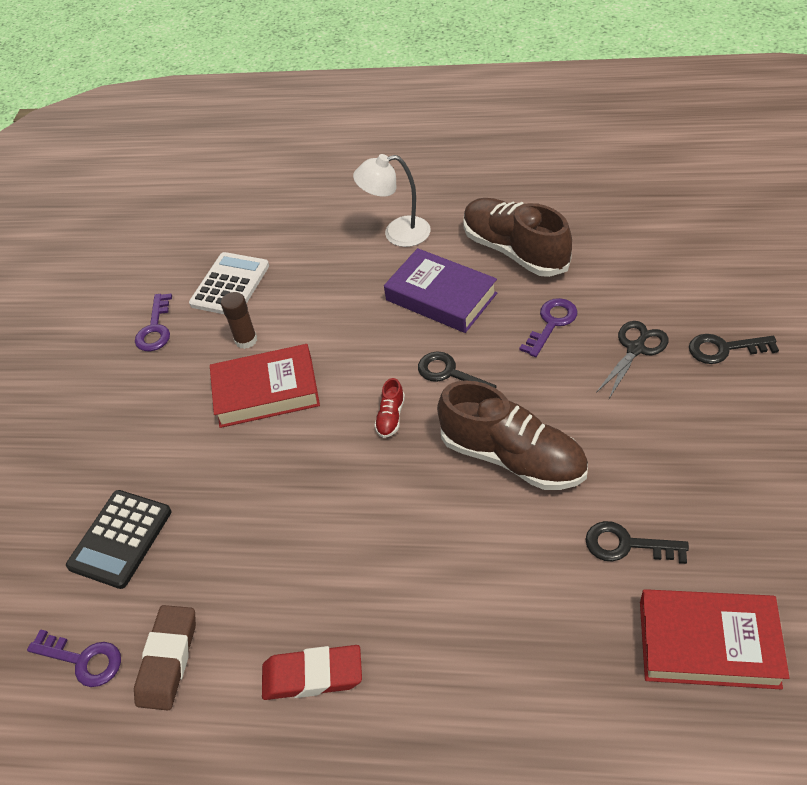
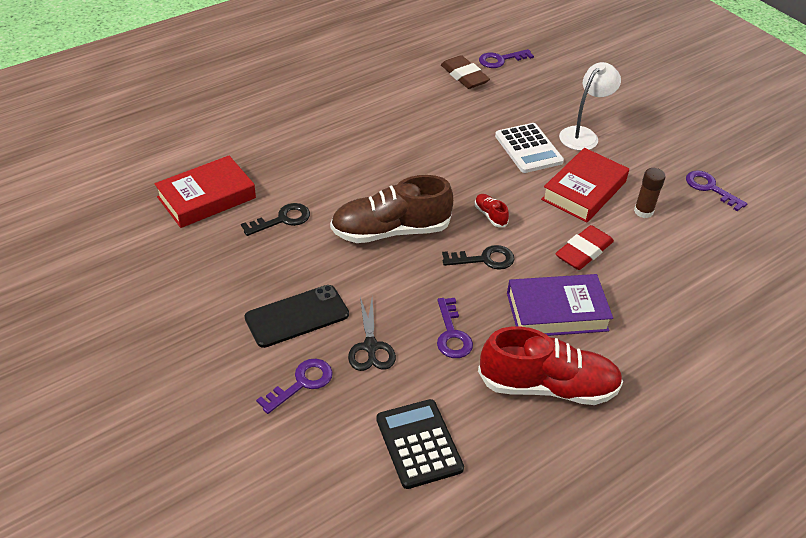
camera: 130 degrees right, 5 degrees down
black calculator [66,490,172,589] -> black calculator moved to [376,399,464,489]
white calculator [189,252,269,314] -> white calculator moved to [495,123,564,173]
red eraser [262,645,362,700] -> red eraser moved to [555,225,614,270]
white lamp [353,154,431,247] -> white lamp moved to [559,62,621,151]
brown shoe [463,198,572,277] -> red shoe [478,326,623,405]
black key [689,334,779,364] -> purple key [256,359,333,414]
none -> black phone [245,285,349,348]

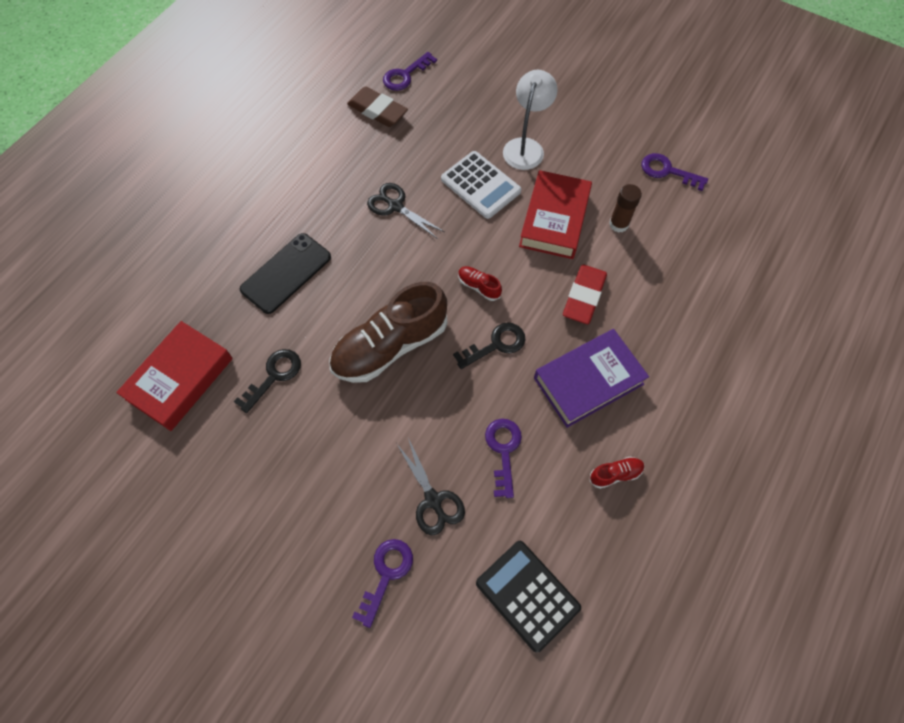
camera: 20 degrees left, 20 degrees up
black phone [245,285,349,348] -> black phone moved to [240,233,331,314]
purple key [437,298,473,358] -> purple key turned 150 degrees counterclockwise [485,419,522,498]
red shoe [478,326,623,405] -> red shoe [590,456,645,489], size x0.41
none -> black scissors [367,183,444,239]

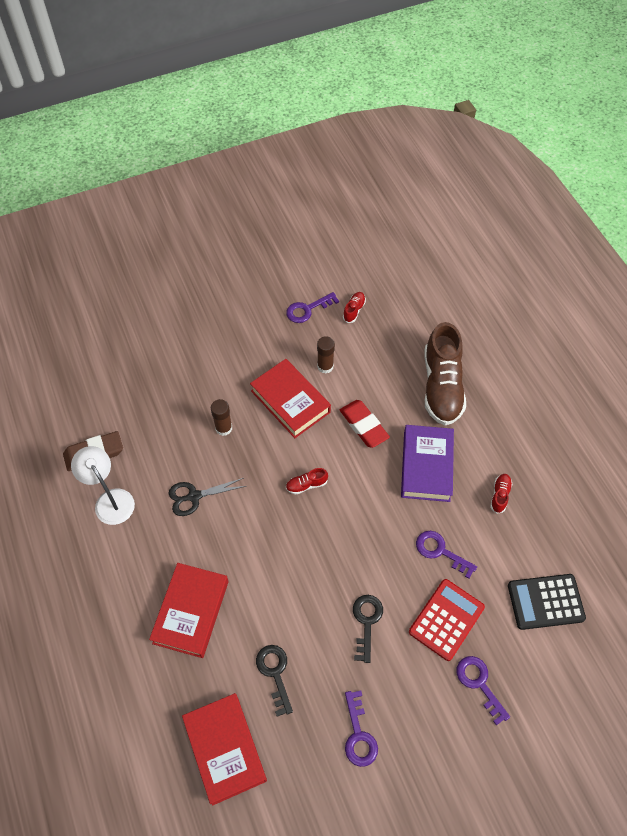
camera: 55 degrees left, 5 degrees down
black phone [240,233,331,314] -> red book [149,563,229,658]
brown shoe [329,282,447,383] -> brown shoe moved to [425,322,466,425]
purple key [383,52,437,91] -> purple key moved to [345,691,378,767]
black scissors [397,438,465,535] -> red calculator [409,579,485,661]
white calculator [441,151,521,219] -> brown glue stick [211,399,232,436]
black key [453,322,525,369] -> black key moved to [353,595,383,663]
white lamp [503,70,557,170] -> white lamp moved to [71,446,135,525]
none -> red shoe [343,292,366,323]

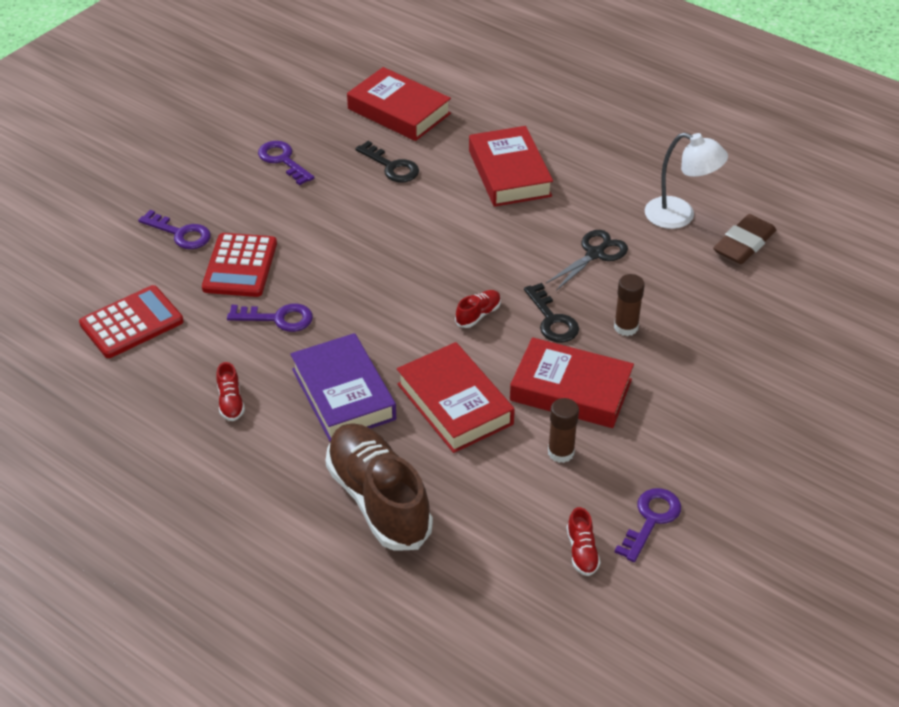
camera: 150 degrees right, 15 degrees down
red eraser [340,400,390,448] -> red book [397,342,515,453]
black key [353,595,383,663] -> black key moved to [524,283,579,343]
black calculator [508,574,586,630] -> red calculator [79,285,184,358]

